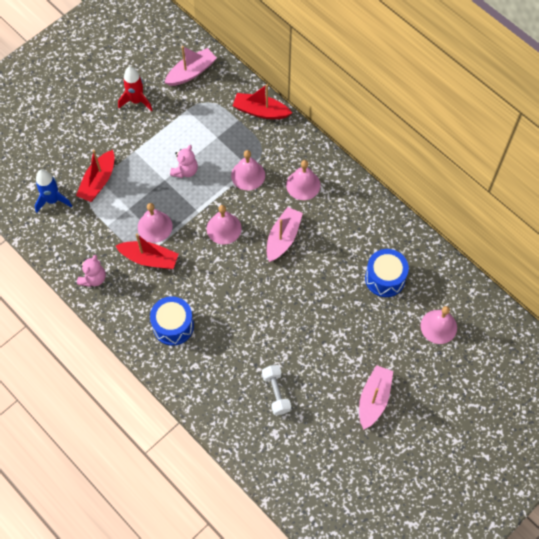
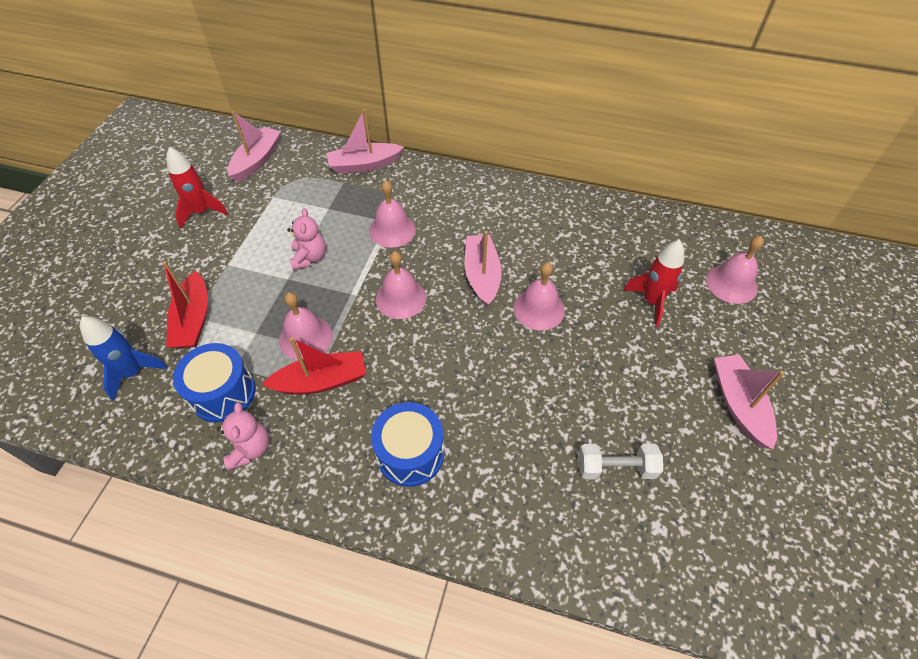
camera: 30 degrees left, 10 degrees down
red boat [233,84,292,119] -> pink boat [326,109,404,174]
white dumbbell [262,365,291,415] -> white dumbbell turned 45 degrees counterclockwise [579,443,663,479]
pink bell [286,160,321,200] -> pink bell moved to [513,262,565,330]
blue drum [365,249,409,297] -> blue drum moved to [173,343,256,422]
none -> red rocket [623,240,684,327]

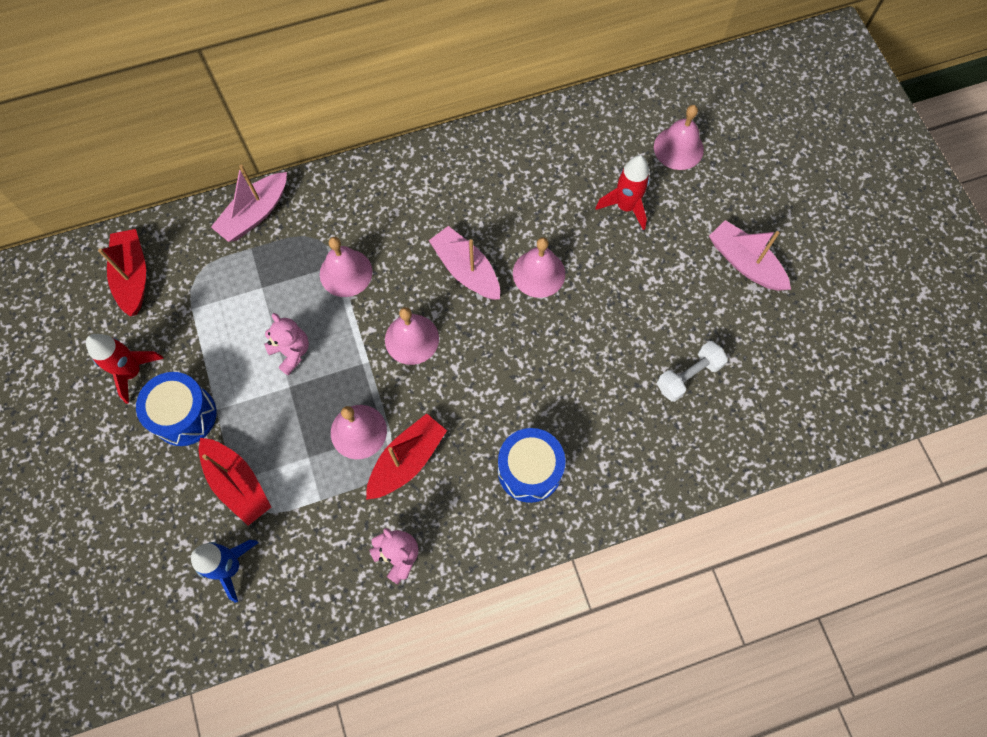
camera: 35 degrees left, 15 degrees up
blue drum [173,343,256,422] -> blue drum moved to [136,372,216,446]
pink boat [228,111,281,182] -> red boat [98,229,146,317]

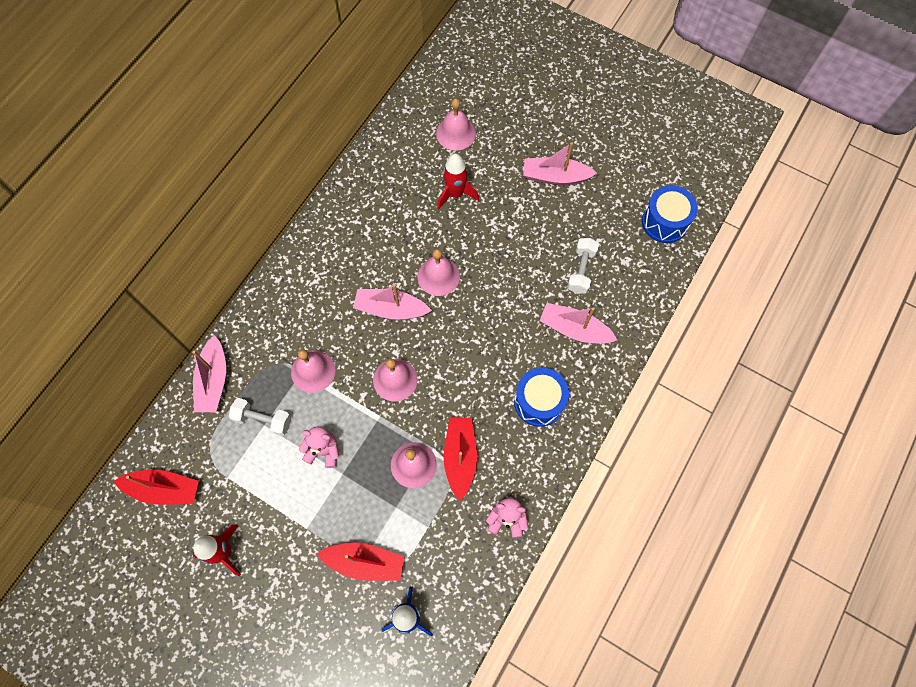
camera: 40 degrees left, 0 degrees up
red boat [98,229,146,317] -> red boat turned 150 degrees clockwise [113,470,199,505]
blue drum [136,372,216,446] -> blue drum moved to [642,185,698,243]
none -> white dumbbell [229,398,291,436]
none -> pink boat [539,303,617,344]

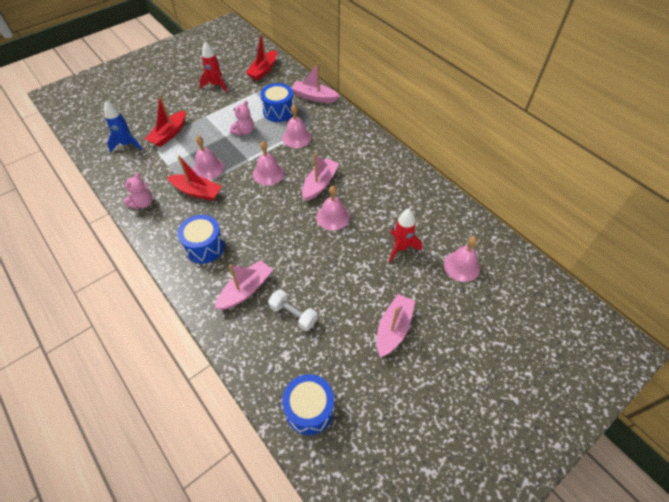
camera: 110 degrees right, 15 degrees down
white dumbbell [229,398,291,436] -> blue drum [260,83,294,122]

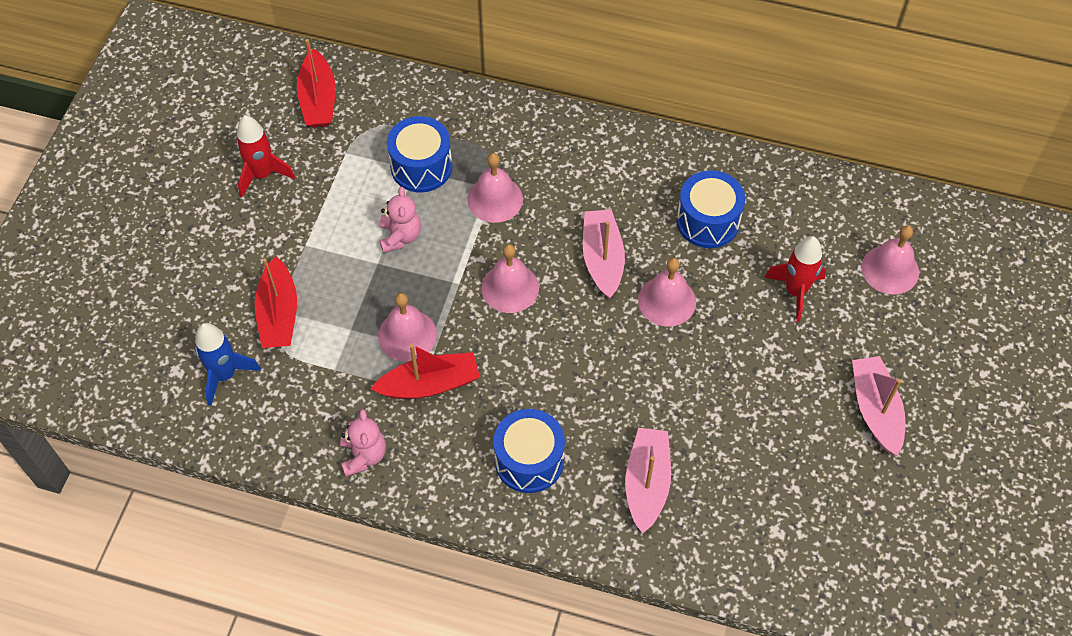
camera: 35 degrees left, 5 degrees up
white dumbbell [268,289,317,331] -> none
blue drum [282,374,334,435] -> blue drum moved to [676,170,745,248]
pink boat [292,62,340,103] -> none

